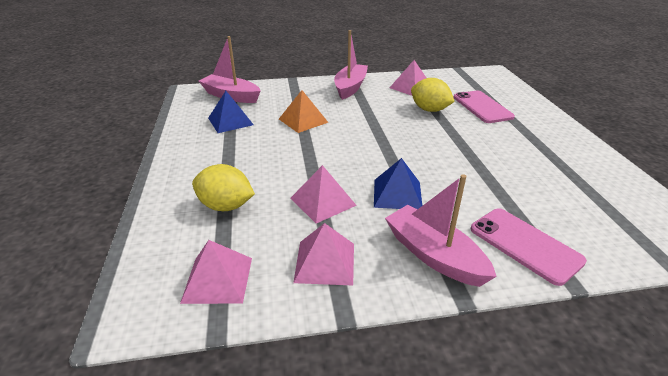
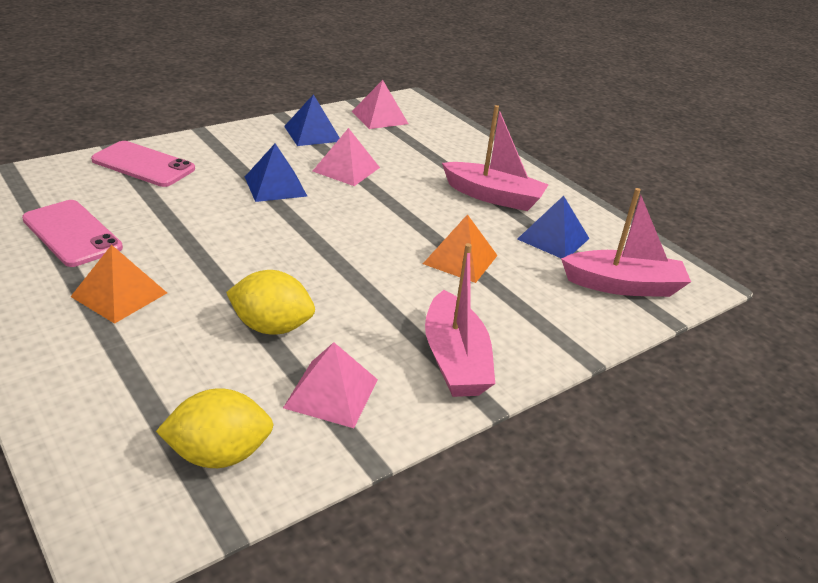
camera: 150 degrees right, 0 degrees up
yellow lemon [192,164,255,211] -> yellow lemon moved to [156,388,274,468]
pink pyramid [293,223,354,286] -> blue pyramid [284,94,340,146]
pink boat [385,174,497,287] -> pink boat moved to [442,105,549,211]
pink phone [453,90,515,123] -> pink phone moved to [22,200,123,267]
none -> orange pyramid [70,245,167,324]

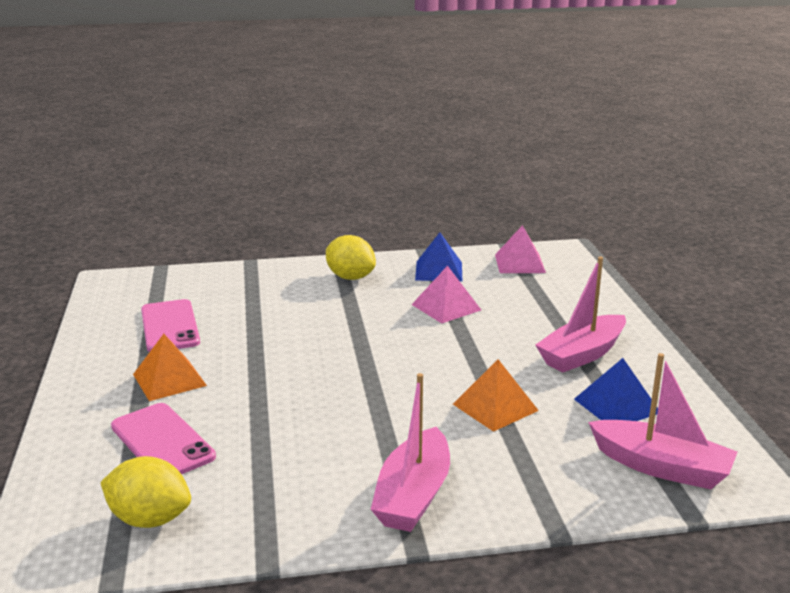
camera: 30 degrees right, 10 degrees down
pink phone [91,141,195,187] -> pink phone moved to [111,403,216,474]
yellow lemon [226,270,315,335] -> yellow lemon moved to [326,235,376,280]
blue pyramid [245,144,307,202] -> none
pink pyramid [283,342,378,428] -> none
pink boat [442,105,549,211] -> pink boat turned 90 degrees clockwise [535,257,626,372]

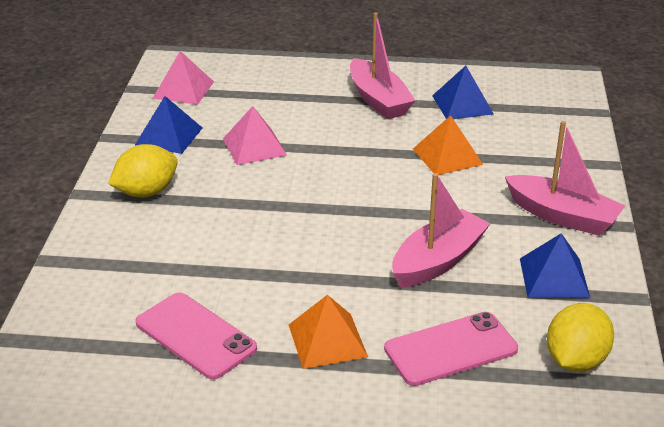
camera: 75 degrees left, 10 degrees up
pink phone [141,299,200,352] -> pink phone turned 45 degrees clockwise [136,292,257,380]
pink boat [588,353,737,489] -> pink boat moved to [392,173,491,288]
none -> blue pyramid [520,233,590,298]

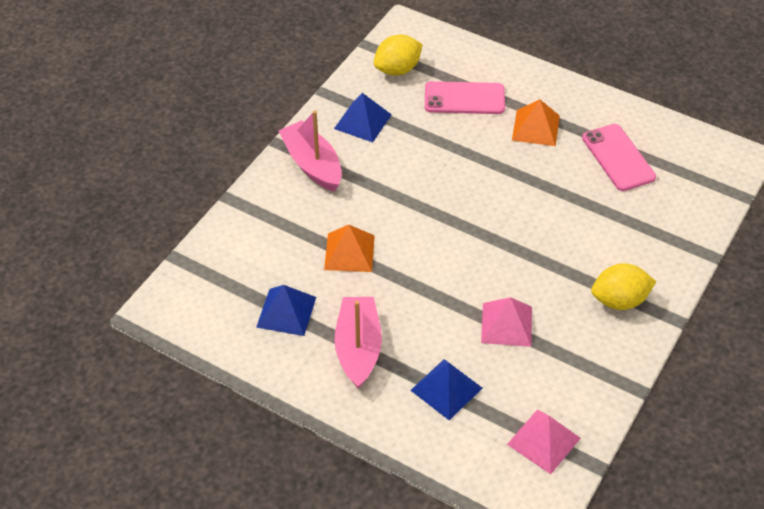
camera: 155 degrees left, 15 degrees up
blue pyramid [135,96,202,154] -> blue pyramid moved to [410,359,483,420]
pink boat [392,173,491,288] -> none

